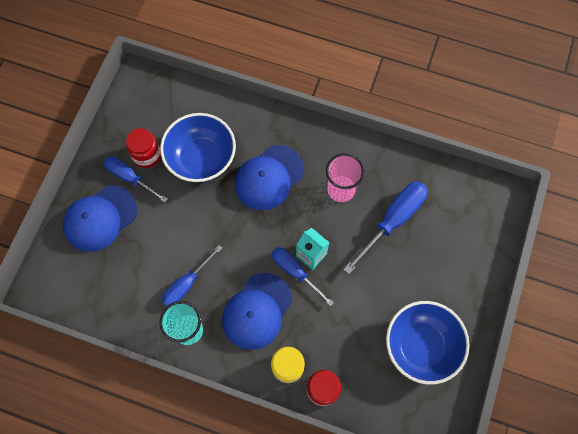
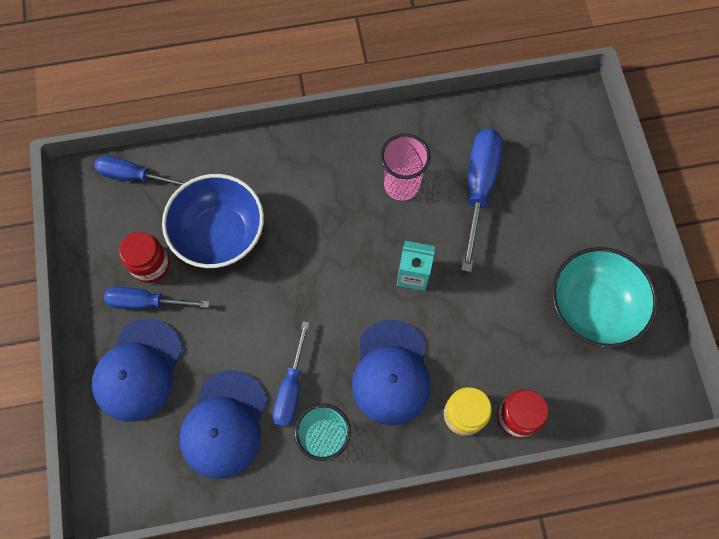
camera: 30 degrees left, 0 degrees up
blue cap [235,145,304,210] -> blue cap moved to [179,370,267,479]
blue screwdriver [272,247,334,306] -> blue screwdriver moved to [94,156,187,185]
blue bowl [386,301,470,385] -> turquoise bowl [552,247,658,348]

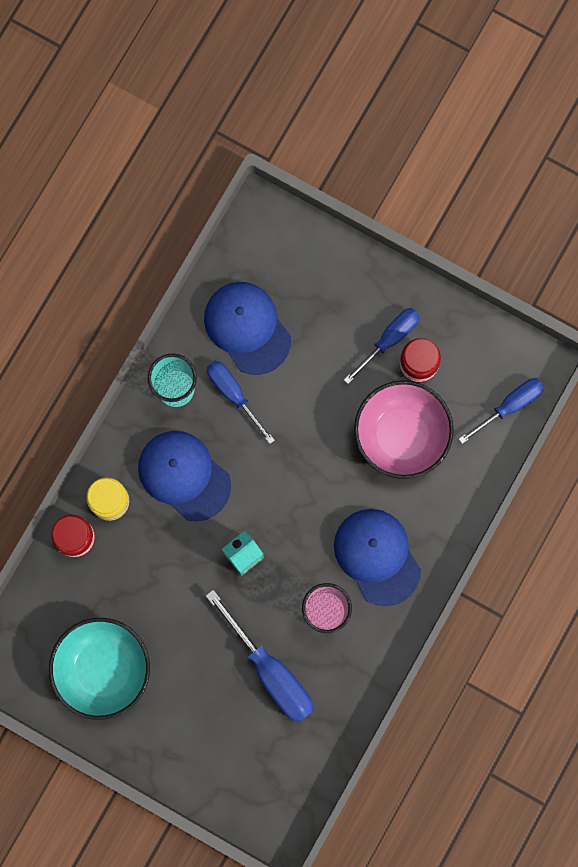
camera: 130 degrees right, 10 degrees up
blue cap [92,318,183,422] -> blue cap moved to [334,509,421,606]
blue bowl [162,174,264,268] -> pink bowl [354,380,454,479]

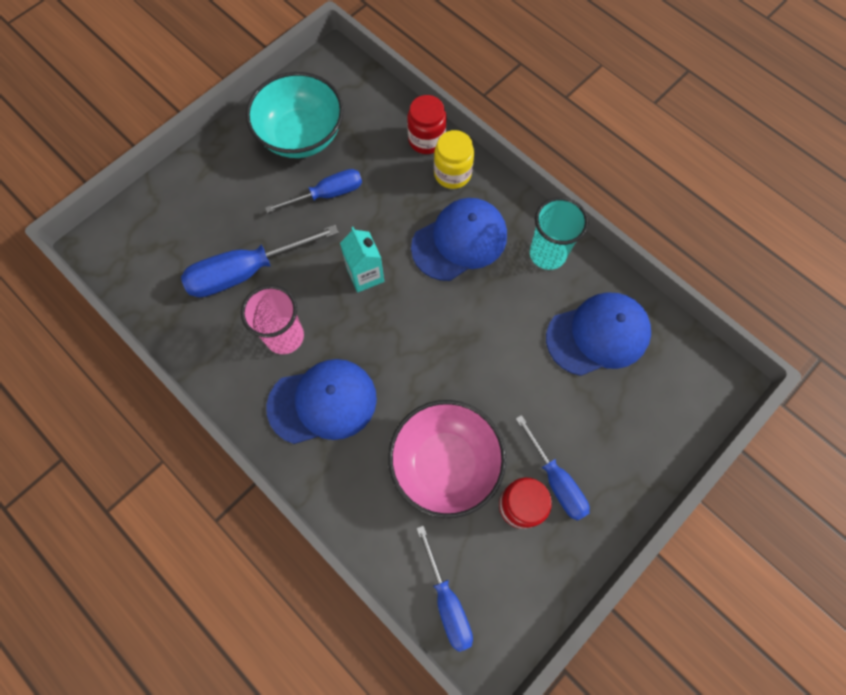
camera: 105 degrees right, 10 degrees down
blue screwdriver [207,361,275,444] -> blue screwdriver moved to [265,169,362,213]

